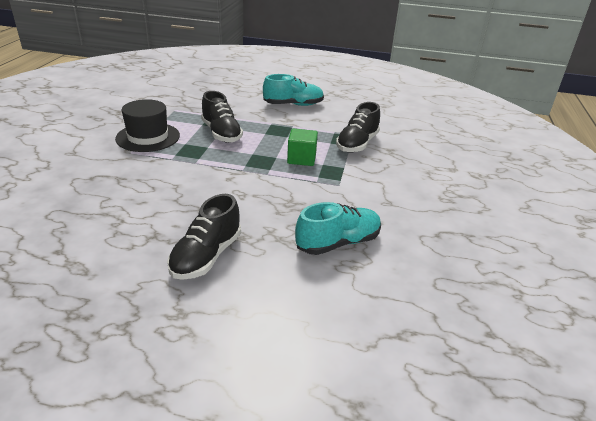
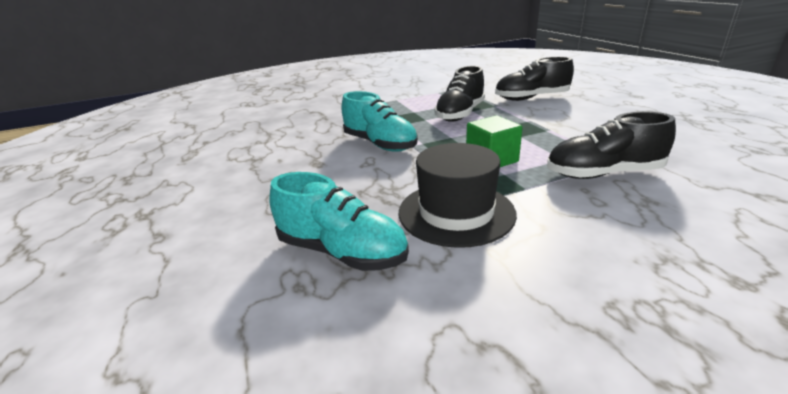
camera: 60 degrees right, 5 degrees down
black hat [115,99,180,152] -> black hat moved to [399,143,517,248]
black shoe [167,194,241,280] -> black shoe moved to [495,57,574,101]
turquoise shoe [263,74,324,106] -> turquoise shoe moved to [342,91,418,152]

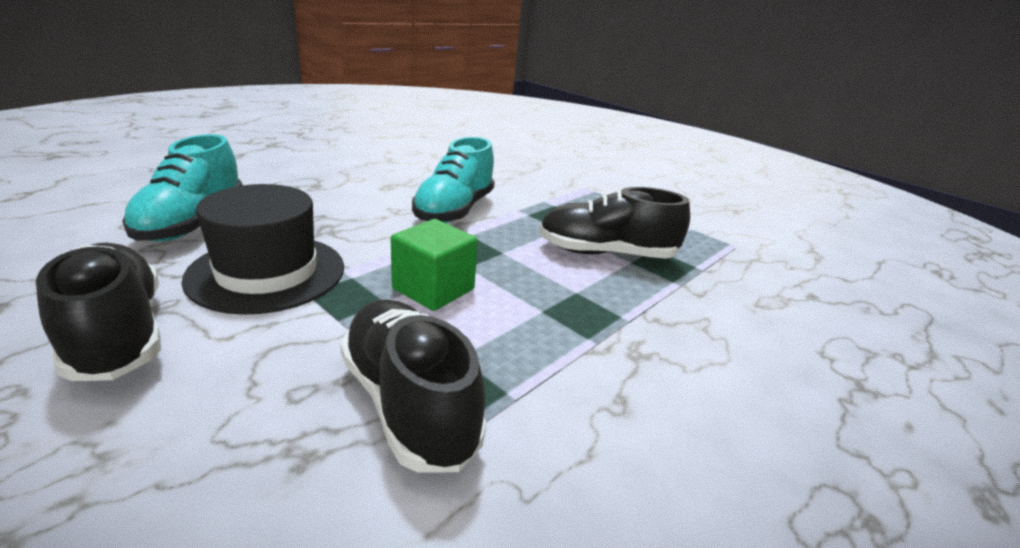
camera: 60 degrees right, 0 degrees up
black shoe [495,57,574,101] -> black shoe moved to [36,243,161,381]

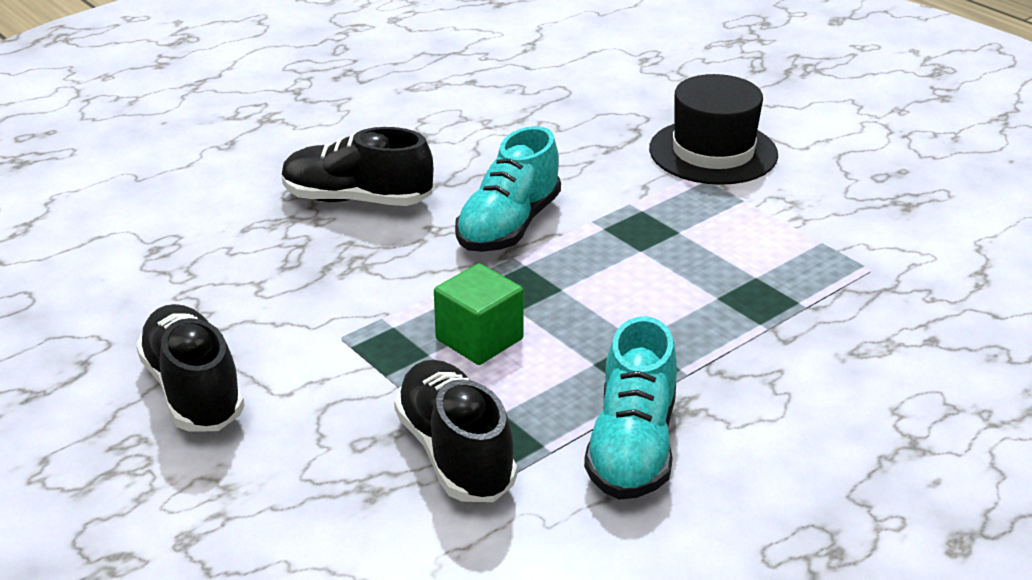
camera: 10 degrees right, 5 degrees up
turquoise shoe [122,134,242,242] -> turquoise shoe moved to [584,316,677,500]
black hat [181,184,344,315] -> black hat moved to [649,74,778,185]
black shoe [539,187,690,259] -> black shoe moved to [282,127,433,206]

